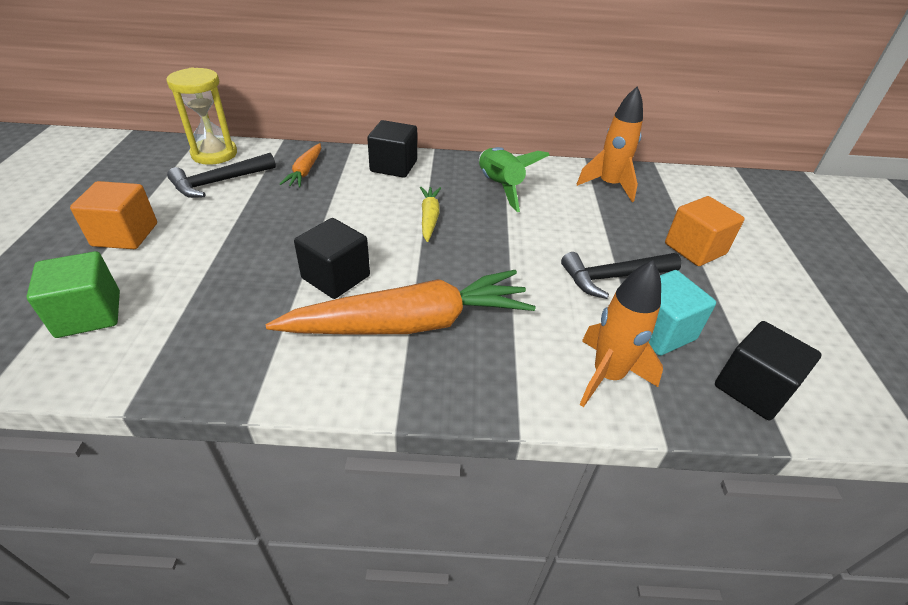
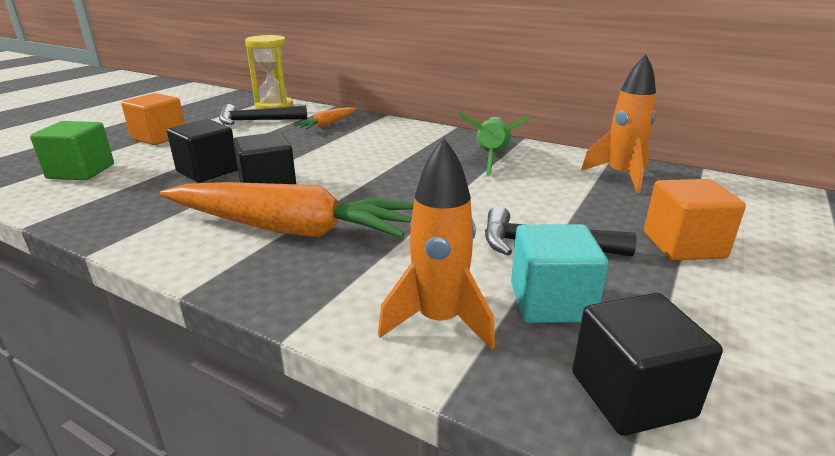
camera: 30 degrees right, 15 degrees down
black cube [367,120,417,178] -> black cube moved to [167,119,238,183]
yellow carrot [420,187,441,242] -> none

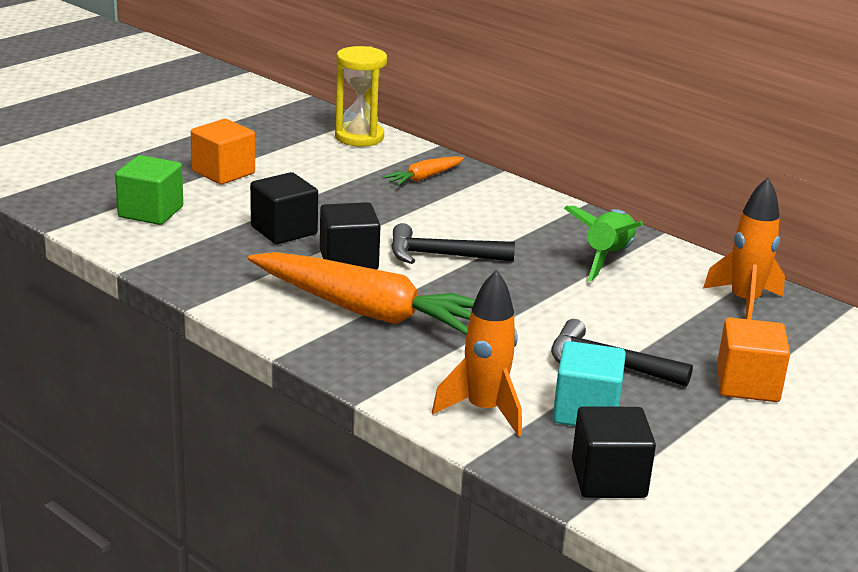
camera: 10 degrees right, 0 degrees up
black hammer [219,104,307,125] -> black hammer moved to [391,223,515,264]

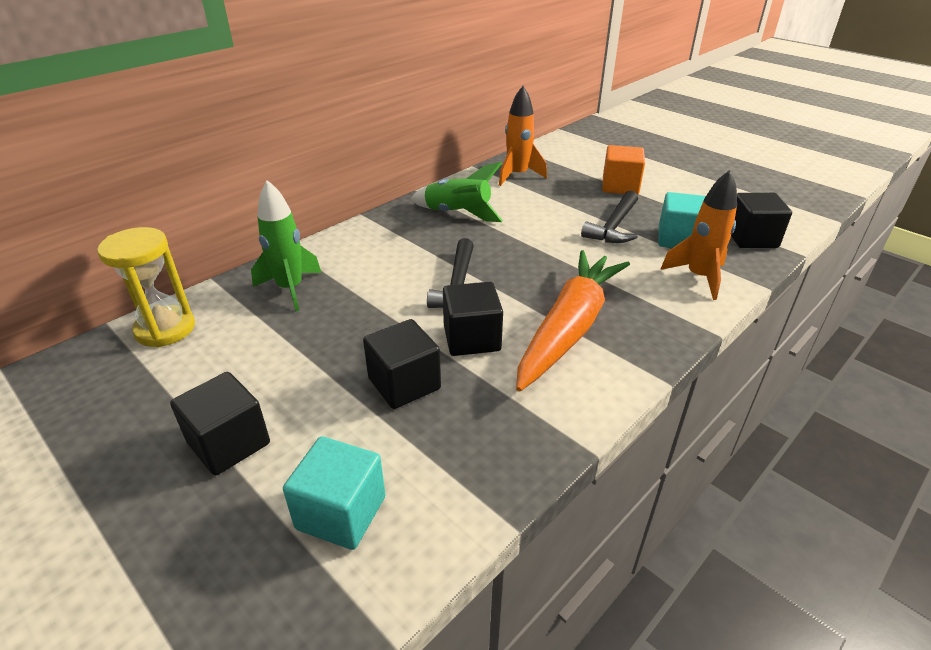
camera: 85 degrees left, 10 degrees up
green cube [115,155,183,225] -> turquoise cube [283,436,386,550]
orange cube [191,119,255,185] -> black cube [170,372,270,476]
orange carrot [383,156,464,186] -> green rocket [251,180,321,311]

